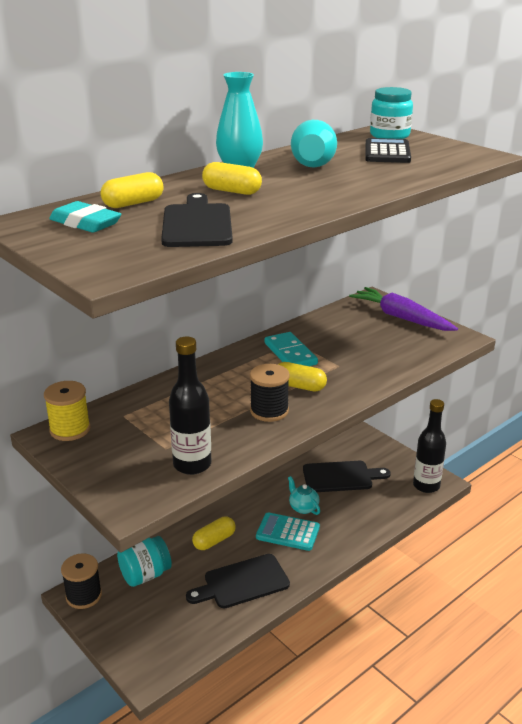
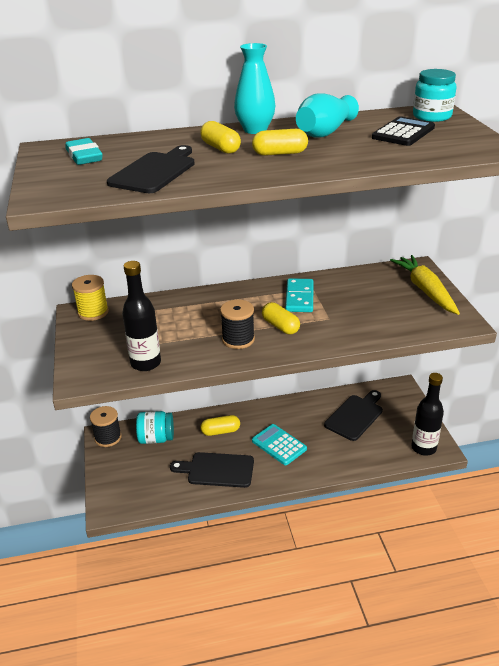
camera: 30 degrees right, 5 degrees up
yellow capsule [101,172,163,208] -> yellow capsule moved to [252,129,308,156]
turquoise teapot [288,476,320,515] -> none
black cutting board [303,461,391,492] -> black cutting board turned 75 degrees counterclockwise [324,390,383,441]
purple carrot [349,287,458,331] -> yellow carrot [390,255,460,315]

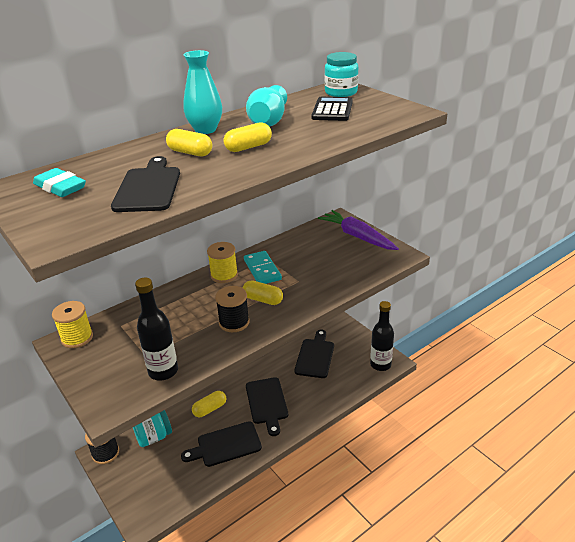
camera: 25 degrees left, 0 degrees up
turquoise calculator [252,424,307,465] -> black cutting board [246,377,288,436]
yellow carrot [390,255,460,315] -> purple carrot [318,210,399,250]
none -> yellow spool [207,242,238,283]

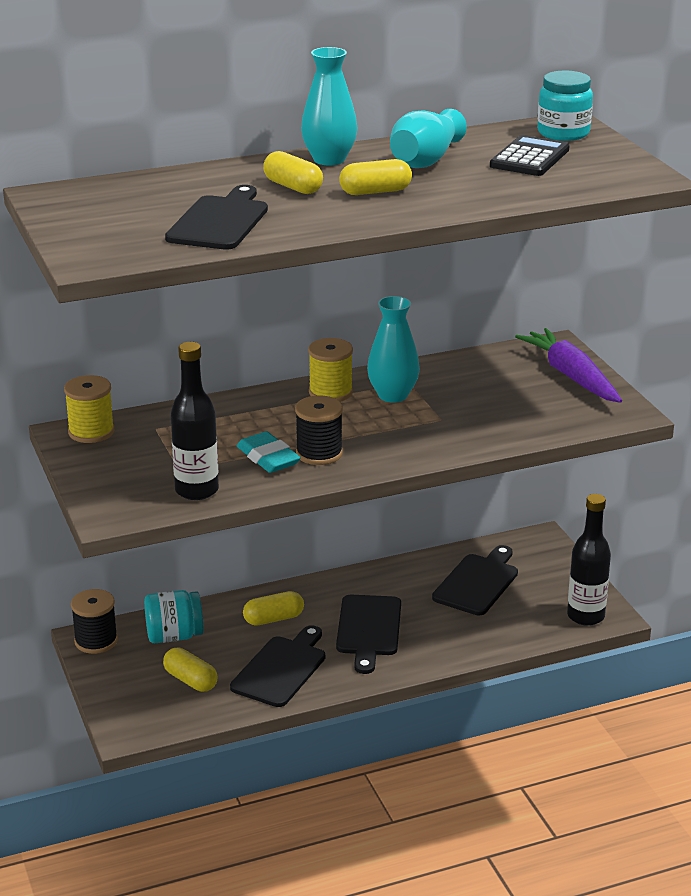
camera: 15 degrees right, 5 degrees down
turquoise eraser [33,168,86,197] -> turquoise eraser moved to [237,431,301,473]
black cutting board [181,421,262,467] -> black cutting board turned 120 degrees clockwise [230,625,325,707]
yellow capsule [243,280,283,305] -> yellow capsule moved to [163,648,217,692]
turquoise domino [244,251,282,284] -> turquoise vase [367,296,420,403]

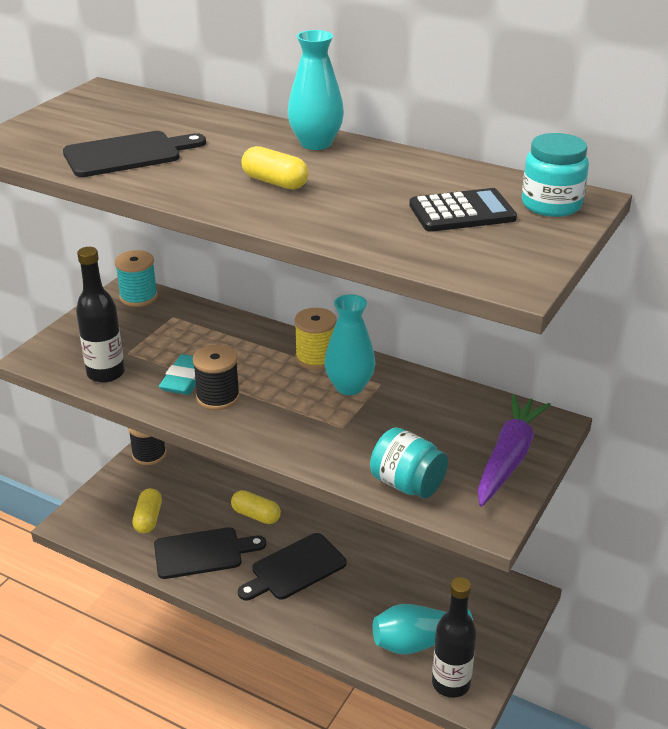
camera: 50 degrees right, 5 degrees up
yellow spool [64,375,115,443] -> turquoise spool [115,250,158,307]
turquoise jar [144,590,204,643] -> turquoise jar moved to [370,427,448,498]
yellow capsule [263,151,323,194] -> none
turquoise vase [390,109,467,168] -> turquoise vase moved to [373,604,473,655]
black cutting board [432,545,518,615] -> none

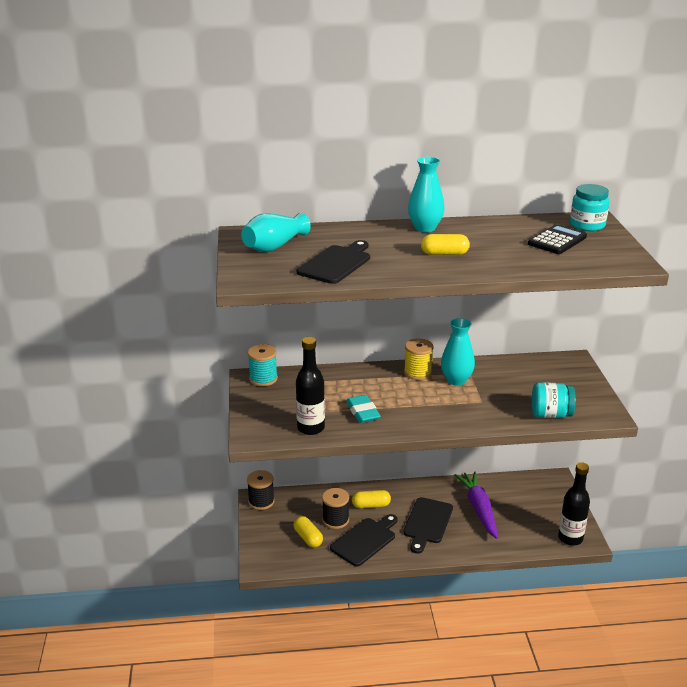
camera: 35 degrees left, 5 degrees down
black spool [193,345,240,410] -> black spool moved to [322,488,349,529]
turquoise vase [373,604,473,655] -> turquoise vase moved to [241,213,311,252]
purple carrot [478,394,551,507] -> purple carrot moved to [454,471,498,539]

